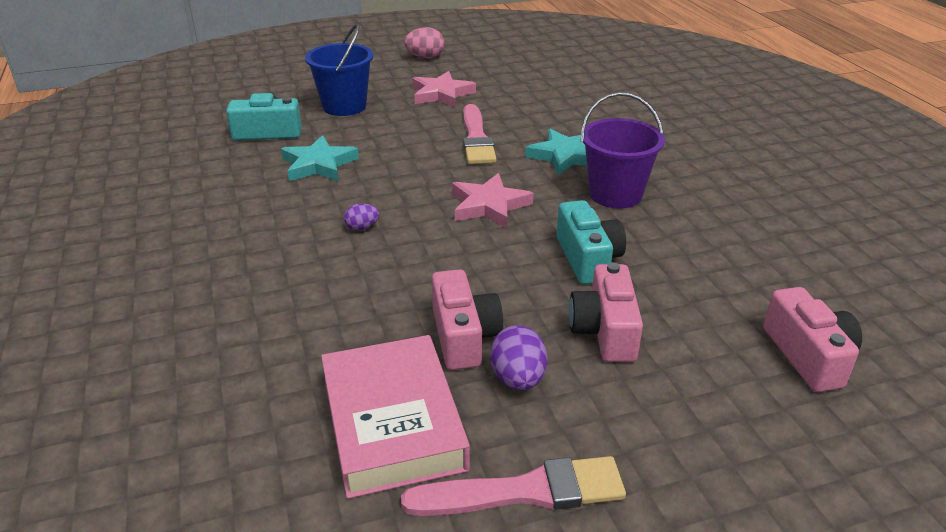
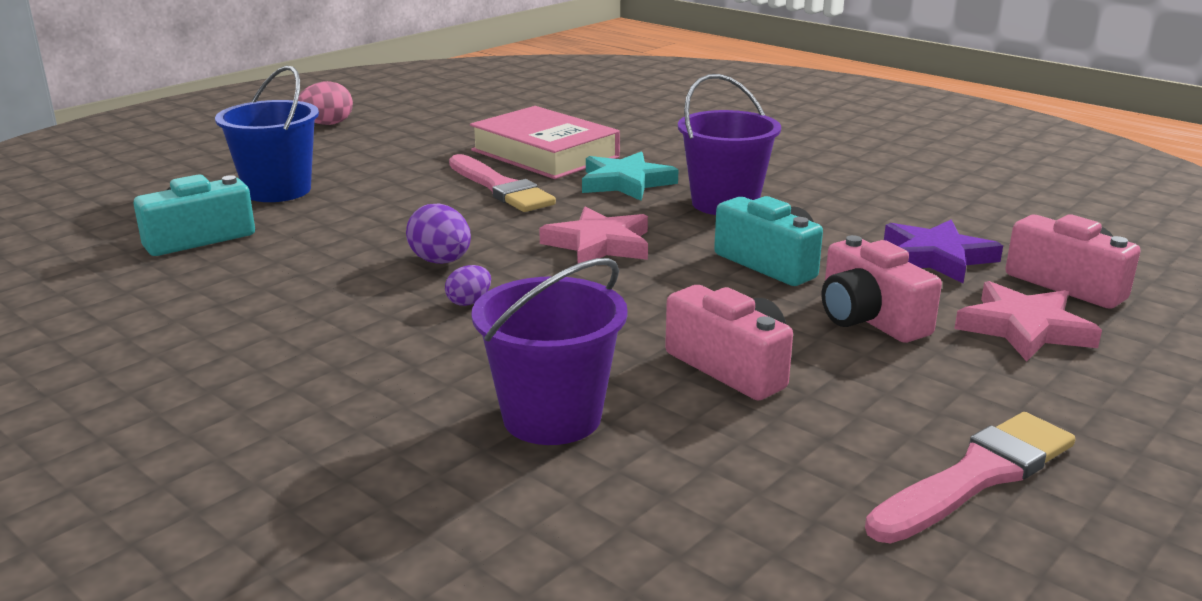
camera: 30 degrees left, 10 degrees down
turquoise star [281,135,359,181] -> none
pink book [321,335,470,499] -> pink book moved to [470,106,620,179]
pink star [412,71,476,107] -> pink star moved to [954,281,1102,362]
purple egg [490,325,547,390] -> purple egg moved to [406,203,471,264]
none -> purple bucket [471,258,628,445]
none -> purple star [884,219,1003,283]

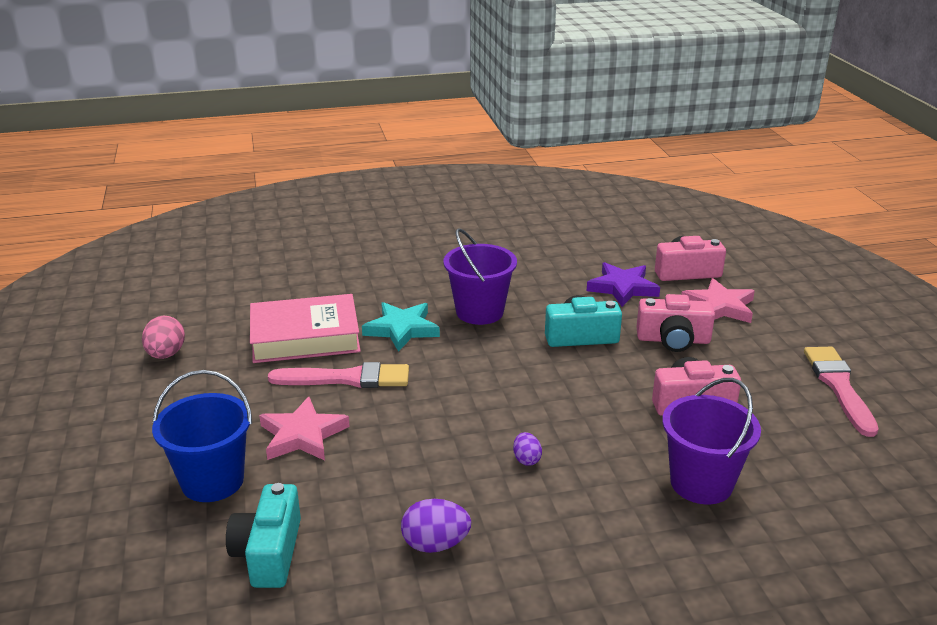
camera: 55 degrees left, 5 degrees up
pink egg [298,81,353,125] -> pink egg moved to [142,316,185,359]
purple egg [406,203,471,264] -> purple egg moved to [401,499,471,553]
pink star [539,206,648,263] -> pink star moved to [259,397,350,461]

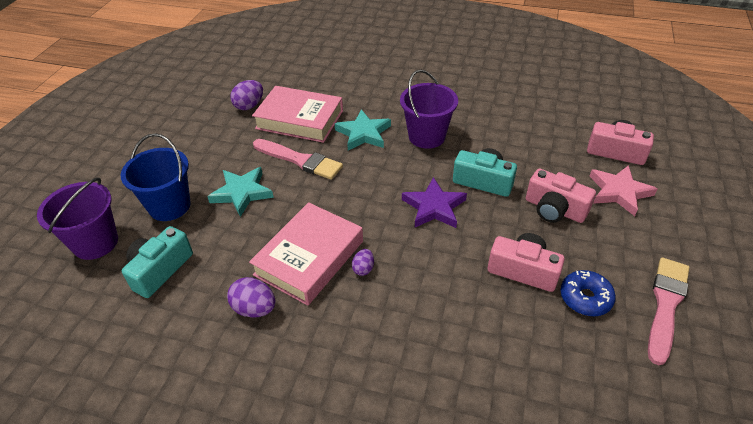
camera: 30 degrees right, 15 degrees up
pink egg [142,316,185,359] -> none
pink star [259,397,350,461] -> turquoise star [207,167,274,217]
purple star [587,262,660,307] -> purple star moved to [402,177,467,228]
purple bucket [662,378,761,504] -> purple bucket moved to [37,178,118,260]
none -> purple egg [230,80,263,110]
none -> pink book [249,202,363,306]
none -> blue donut [561,270,616,316]

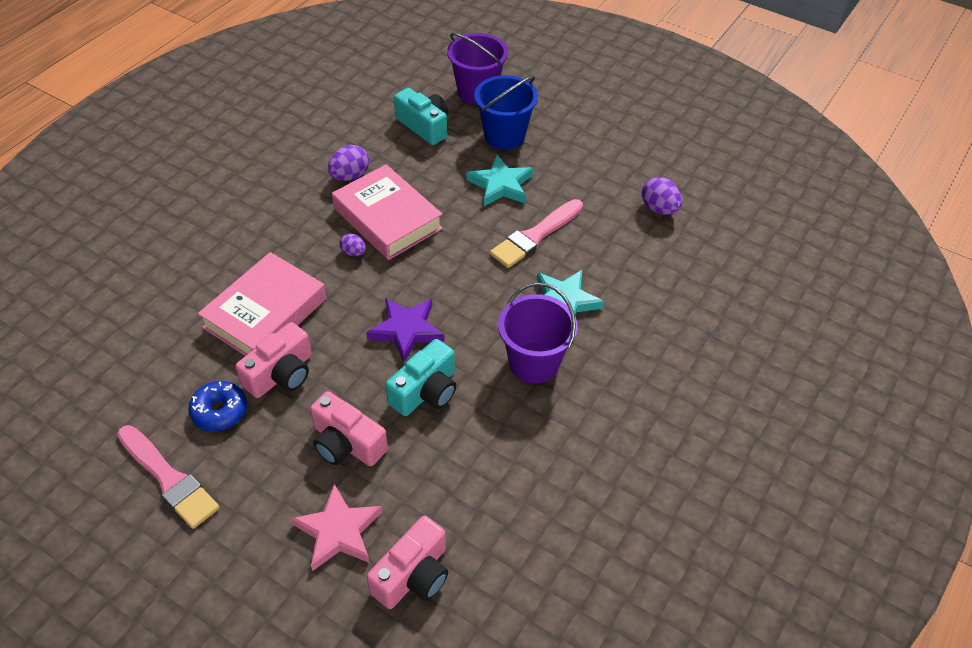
camera: 105 degrees right, 5 degrees up
pink book [252,86,343,143] -> pink book moved to [198,252,326,356]
pink camera [526,168,596,223] -> pink camera turned 105 degrees counterclockwise [310,391,388,466]

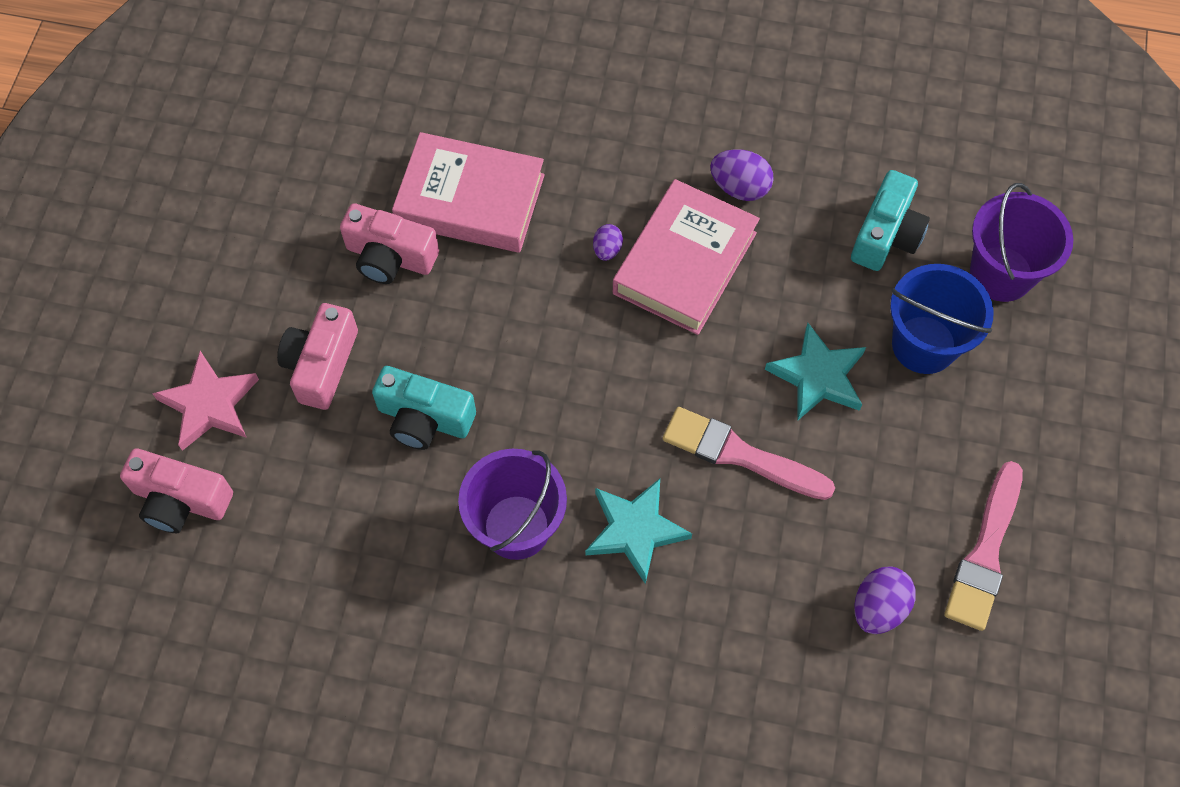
camera: 70 degrees right, 15 degrees up
pink brush [117,425,219,529] -> pink brush moved to [944,461,1023,631]
blue donut [188,381,247,431] -> none
purple star [366,298,445,362] -> none

